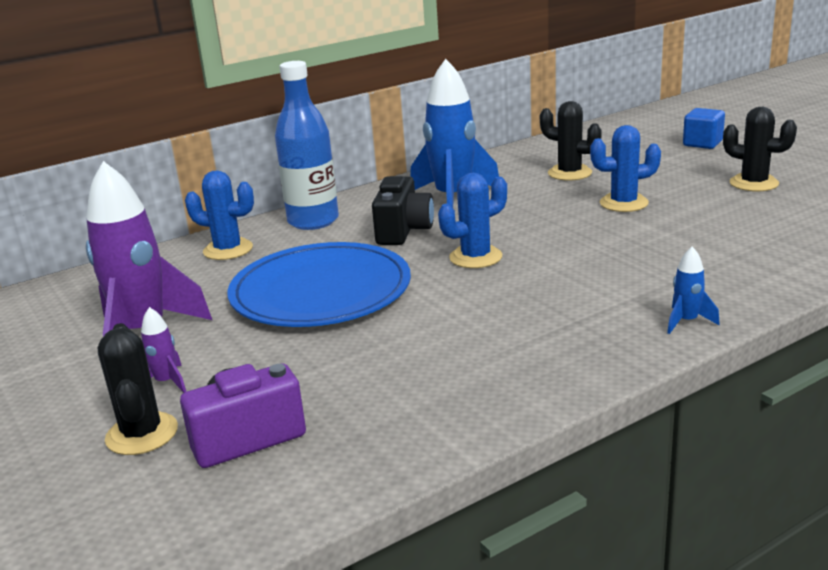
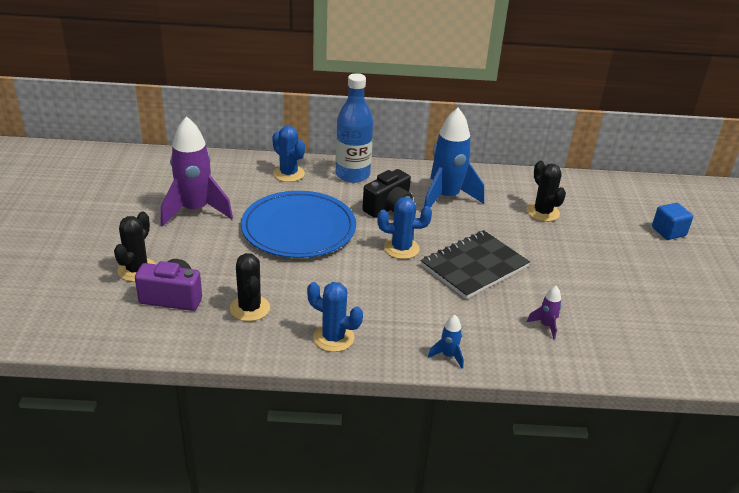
camera: 30 degrees right, 10 degrees up
purple rocket [141,307,186,393] -> purple rocket moved to [527,286,562,339]
blue cactus [590,125,661,212] -> blue cactus moved to [307,282,363,352]
black cactus [723,107,797,191] -> black cactus moved to [230,253,270,321]
none -> black notebook [421,230,530,299]

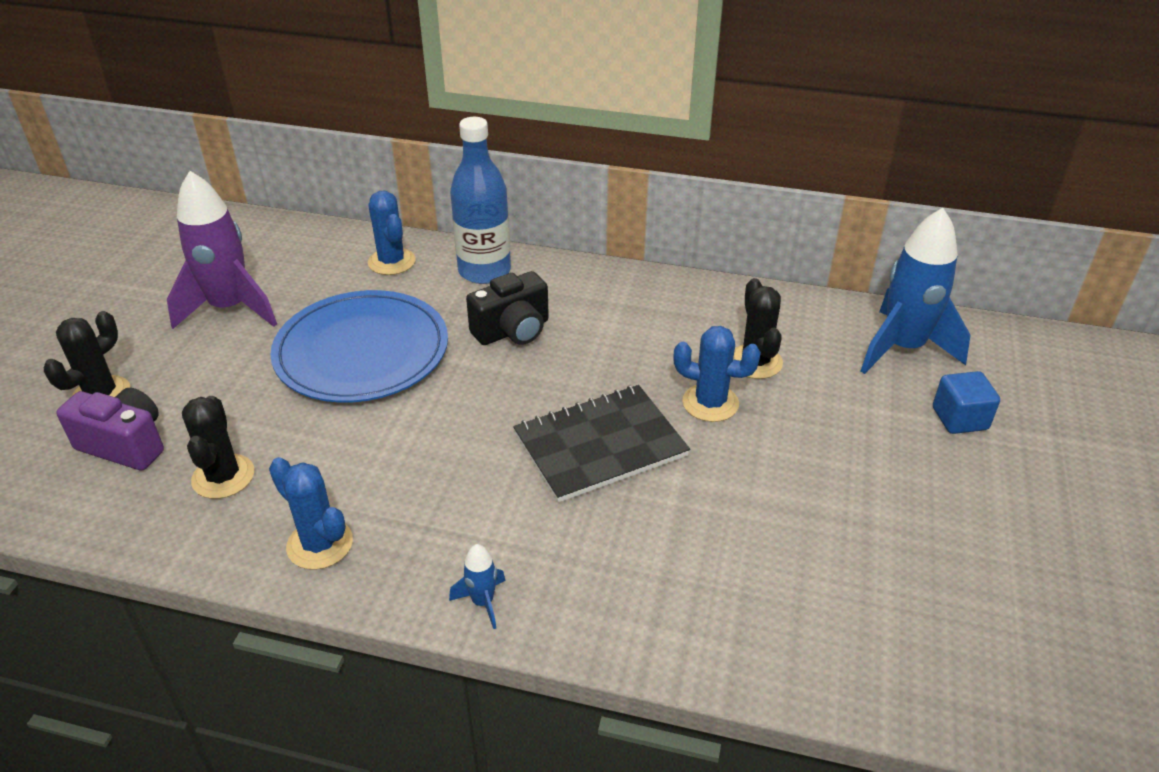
camera: 15 degrees right, 5 degrees up
blue cactus [377,197,432,259] -> blue cactus moved to [673,326,761,422]
blue rocket [424,108,484,207] -> blue rocket moved to [861,208,971,374]
purple rocket [527,286,562,339] -> none

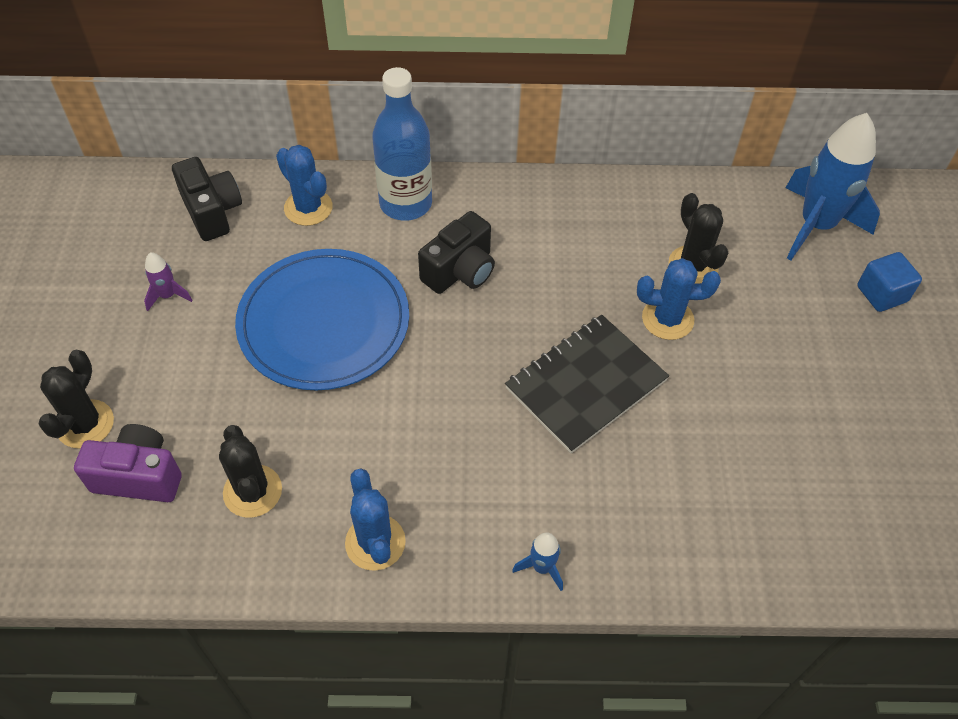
camera: 15 degrees left, 15 degrees up
purple rocket [167,171,277,329] -> purple rocket [144,252,192,311], size x0.43
blue cactus [269,457,353,570] -> blue cactus turned 45 degrees clockwise [345,468,406,571]
none -> black camera [172,157,242,241]

